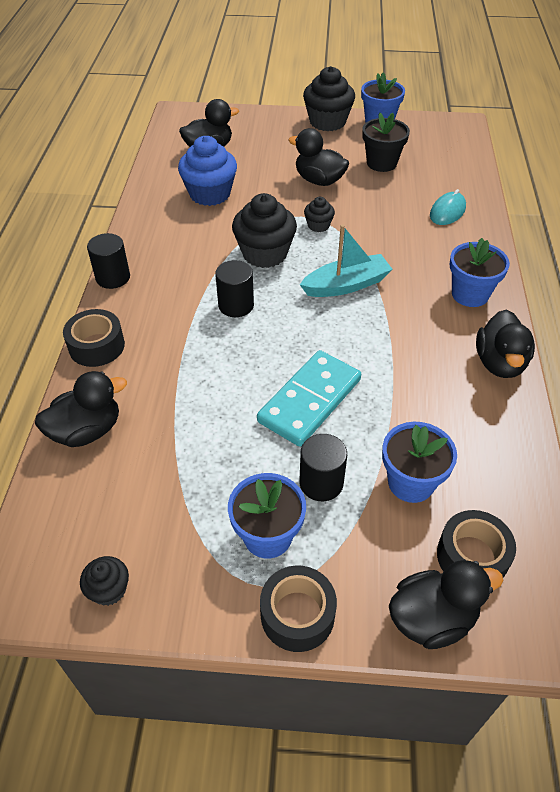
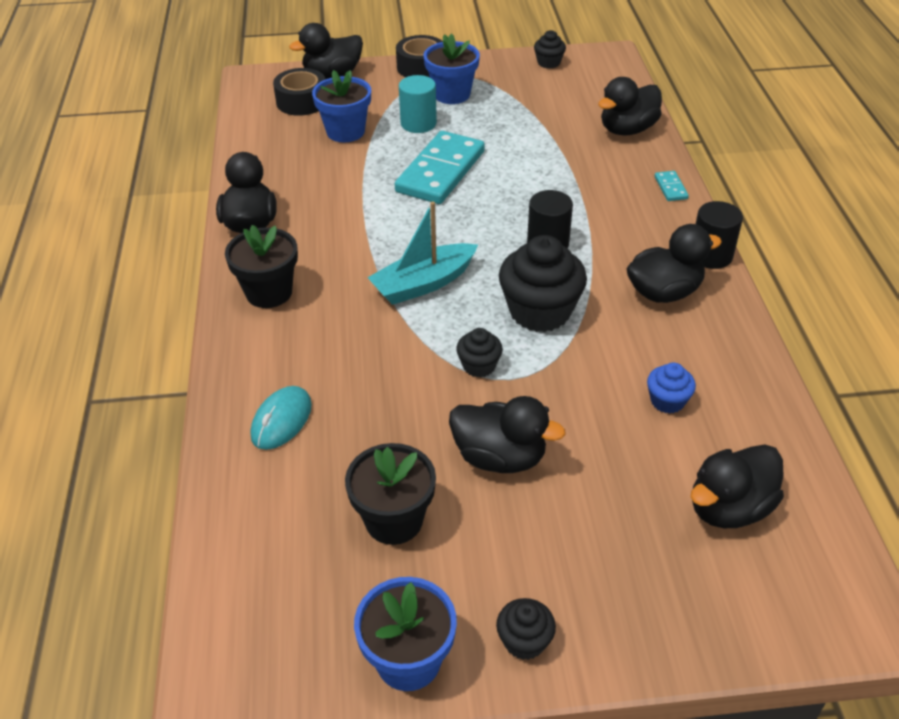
camera: 170 degrees right, 5 degrees down
black tape [63,309,125,367] -> turquoise domino [655,171,689,201]
blue cupcake [178,136,237,206] -> blue cupcake [647,363,696,414], size x0.50
black cylinder [299,434,347,501] -> turquoise cylinder [399,75,437,133]
black cupcake [303,66,355,131] -> black cupcake [496,598,556,660], size x0.50
blue flower pot [450,238,510,307] -> black flower pot [225,225,298,308]
none -> black duck [626,224,722,303]

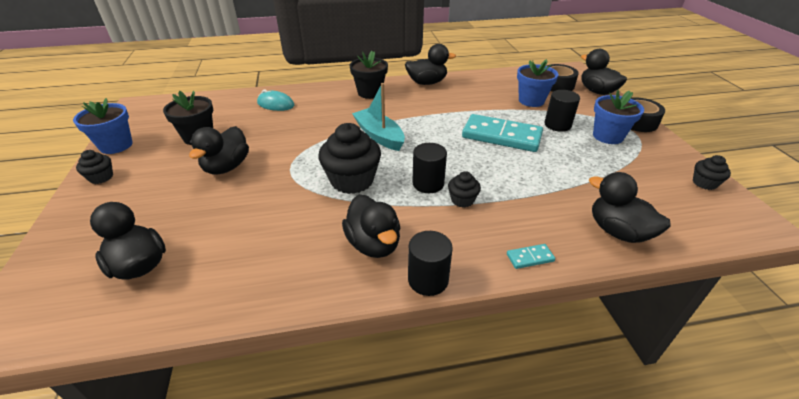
camera: 85 degrees right, 5 degrees down
turquoise cylinder [399,75,437,133] -> black cylinder [544,90,580,132]
black cupcake [456,328,503,378] -> black cupcake moved to [448,171,481,208]
blue cupcake [647,363,696,414] -> none

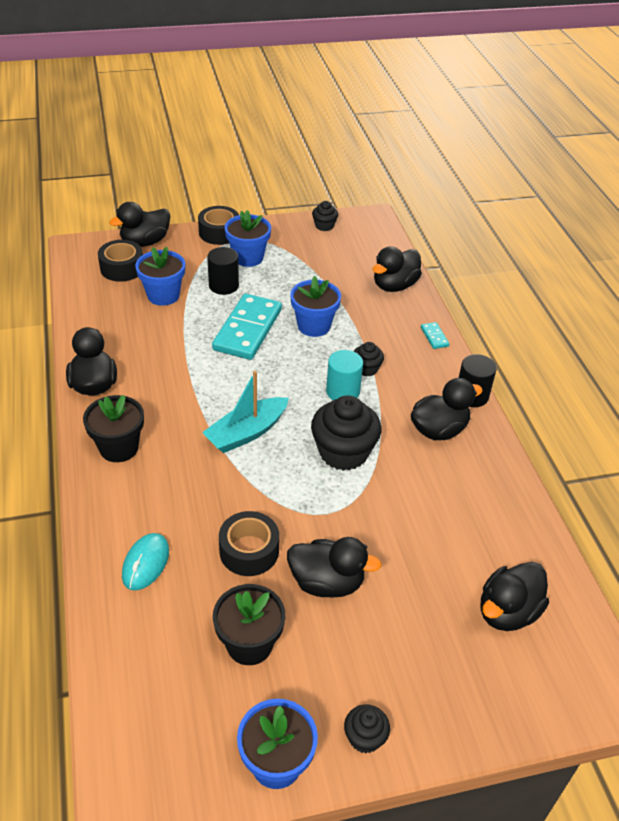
camera: 95 degrees left, 5 degrees up
black cylinder [412,143,447,193] -> turquoise cylinder [326,350,363,400]
none -> black tape [219,511,279,576]
none -> blue flower pot [290,276,341,337]

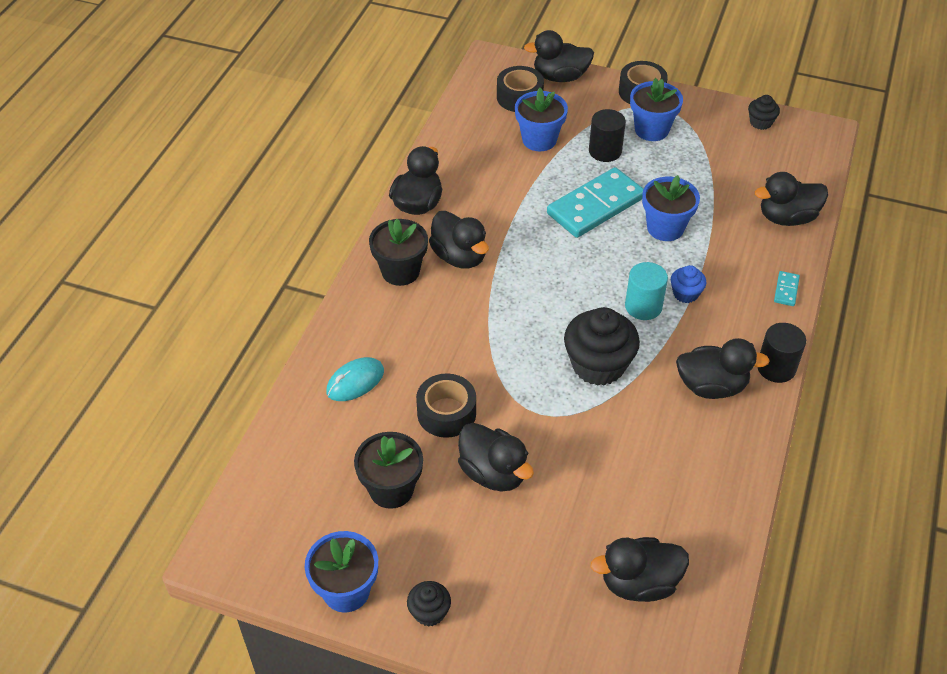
camera: 35 degrees right, 5 degrees up
turquoise boat [202,371,289,453] -> none
black cupcake [354,342,384,377] -> blue cupcake [671,265,706,303]
none -> black duck [429,211,489,269]

